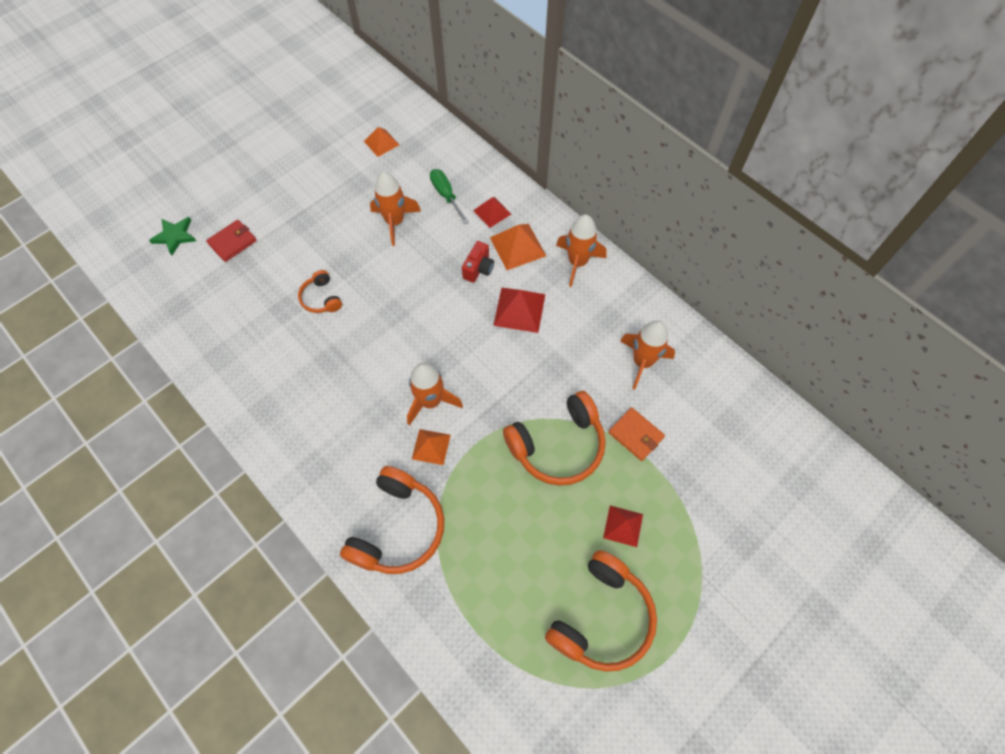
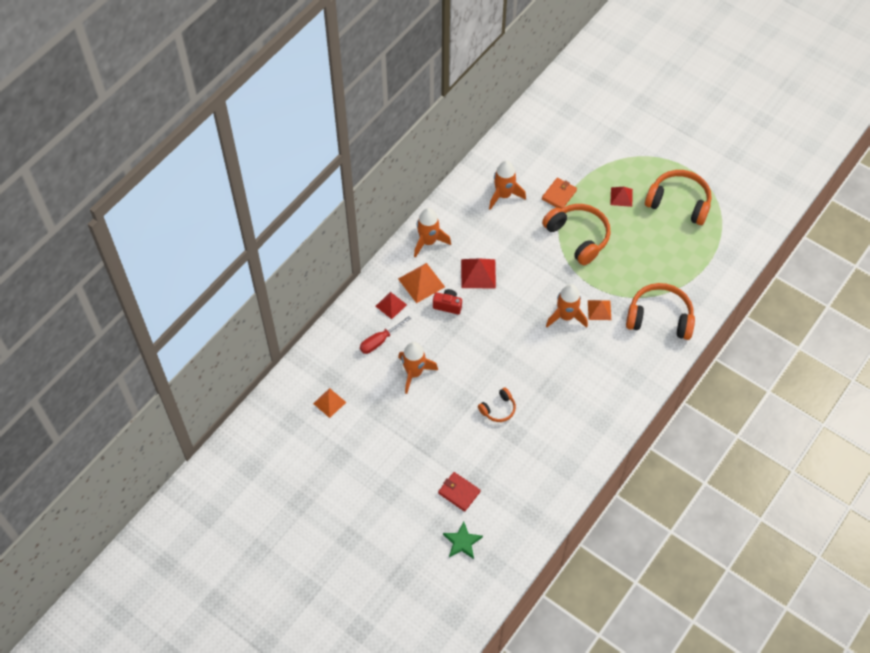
camera: 100 degrees left, 5 degrees down
green screwdriver [430,169,469,224] -> red screwdriver [360,316,411,354]

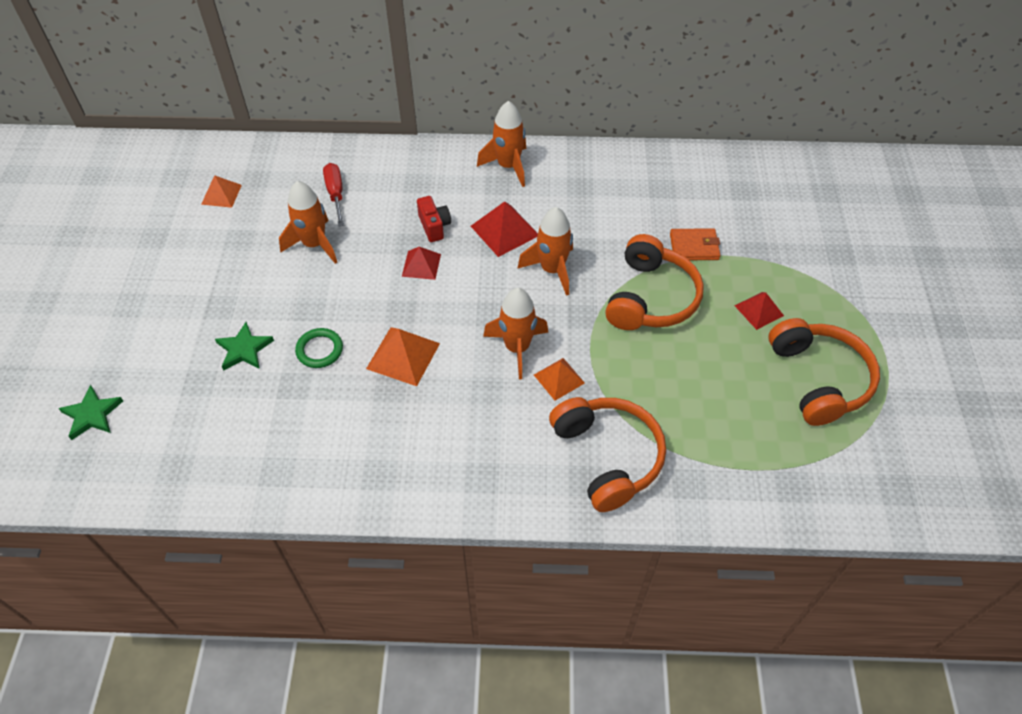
camera: 55 degrees right, 5 degrees down
red screwdriver [360,316,411,354] -> red screwdriver turned 60 degrees clockwise [323,163,344,227]
red pyramid [375,292,407,319] -> red pyramid moved to [402,247,441,280]
orange pyramid [398,263,445,303] -> orange pyramid moved to [366,327,440,386]
red wallet [438,472,481,512] -> none
orange headphones [478,387,516,422] -> green ring [295,328,343,368]
orange rocket [489,161,526,210] -> orange rocket moved to [517,207,573,296]
none -> green star [215,322,274,371]

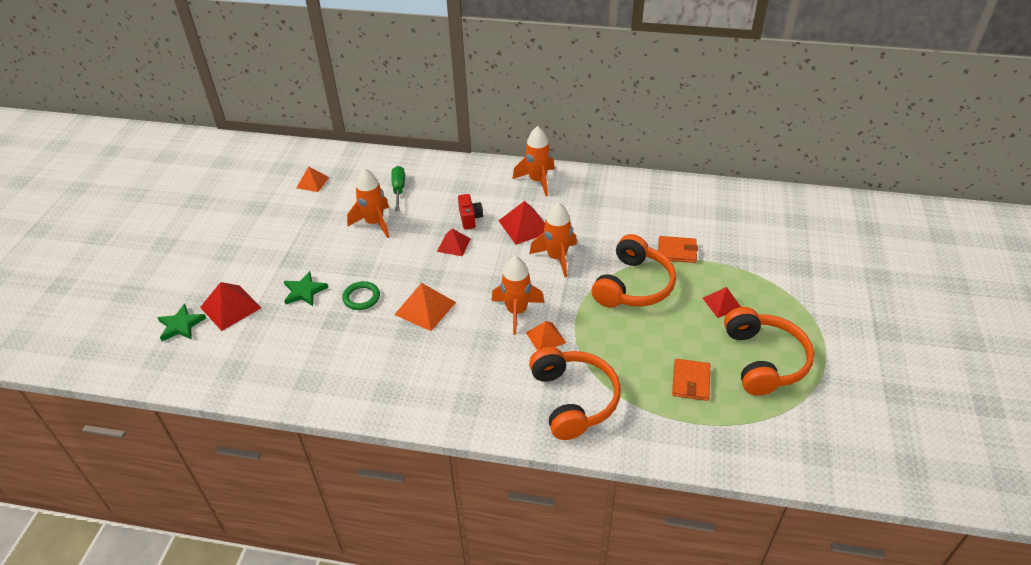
camera: 10 degrees right, 10 degrees down
red screwdriver [323,163,344,227] -> green screwdriver [391,166,405,211]
none -> red pyramid [200,282,261,331]
none -> orange wallet [672,359,710,401]

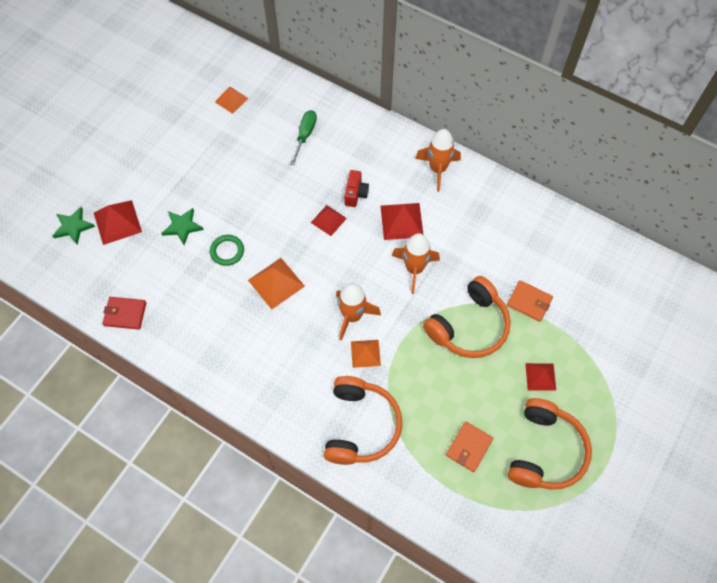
camera: 20 degrees right, 20 degrees up
orange rocket [347,168,389,238] -> none
none -> red wallet [102,297,146,330]

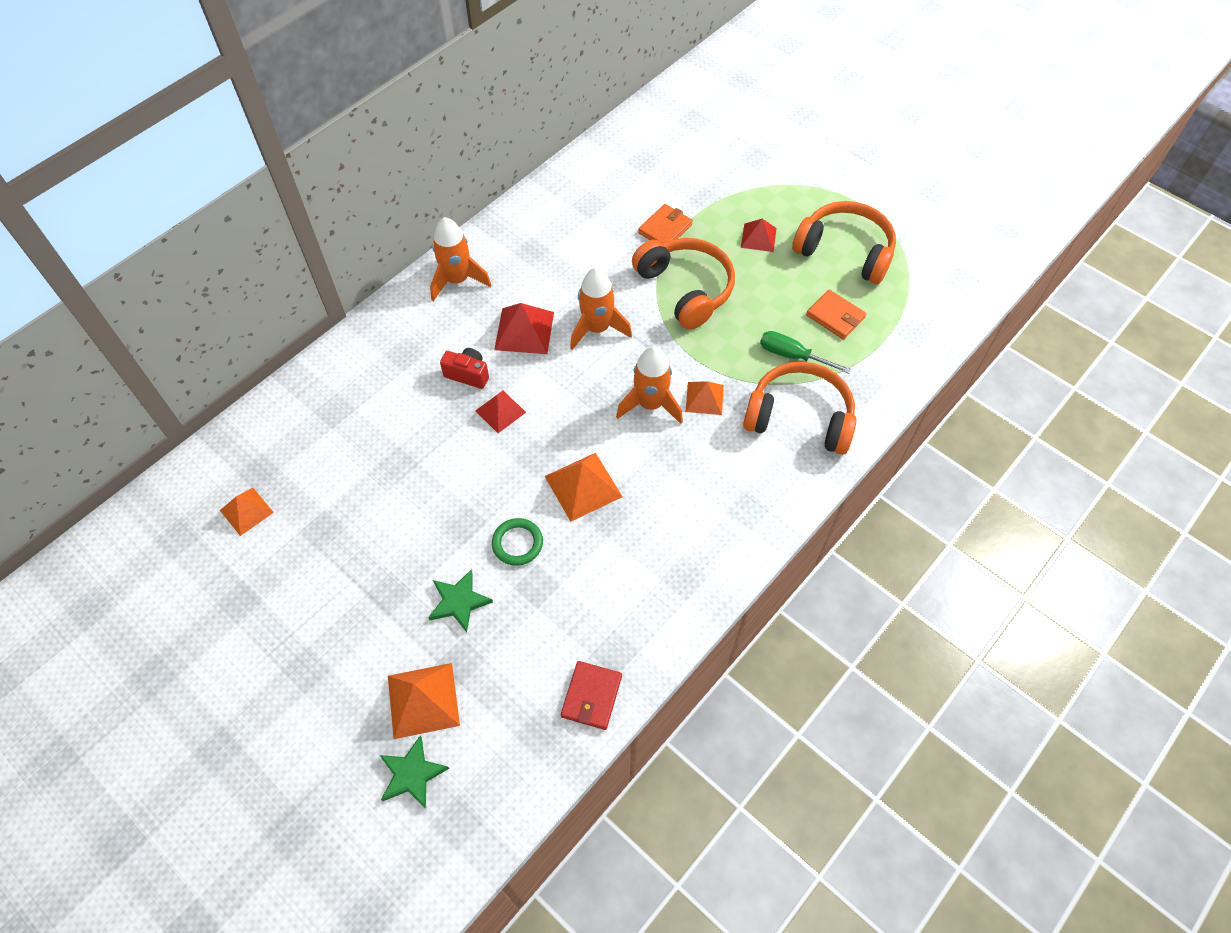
camera: 80 degrees left, 5 degrees down
red pyramid [94,200,142,245] -> orange pyramid [388,663,460,739]
green screwdriver [290,110,317,165] -> green screwdriver moved to [760,331,851,374]

